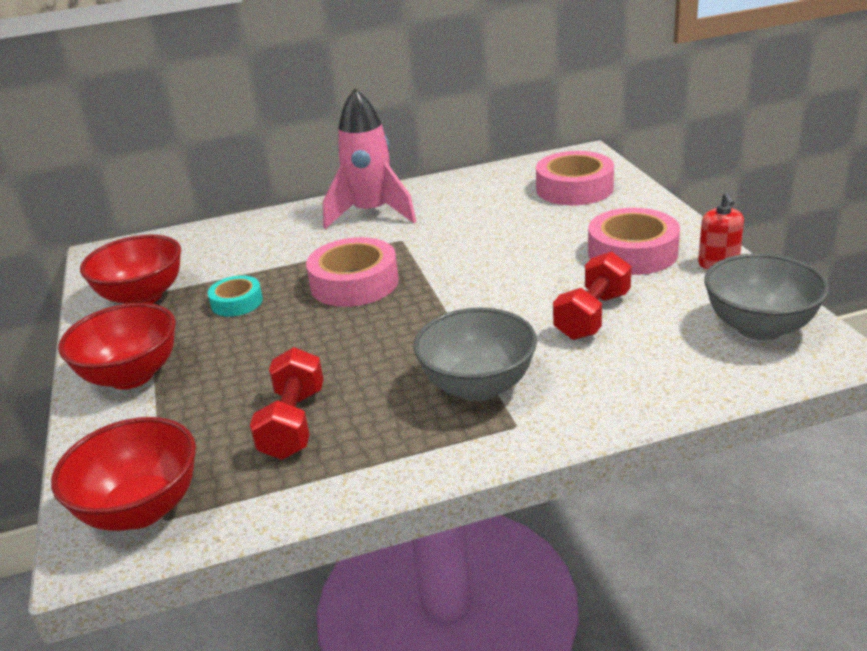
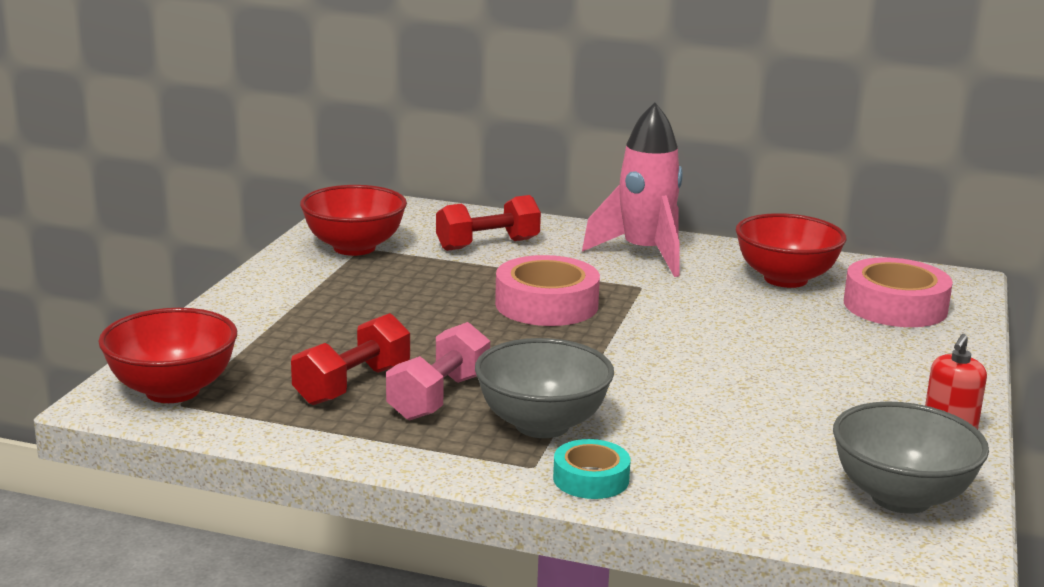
camera: 30 degrees right, 10 degrees down
red bowl [58,303,176,390] -> red bowl moved to [736,213,846,288]
turquoise tape [208,275,263,317] -> turquoise tape moved to [553,439,630,499]
red dumbbell [553,251,632,340] -> red dumbbell moved to [436,195,541,251]
pink tape [588,208,680,275] -> none
none -> pink dumbbell [386,322,490,421]

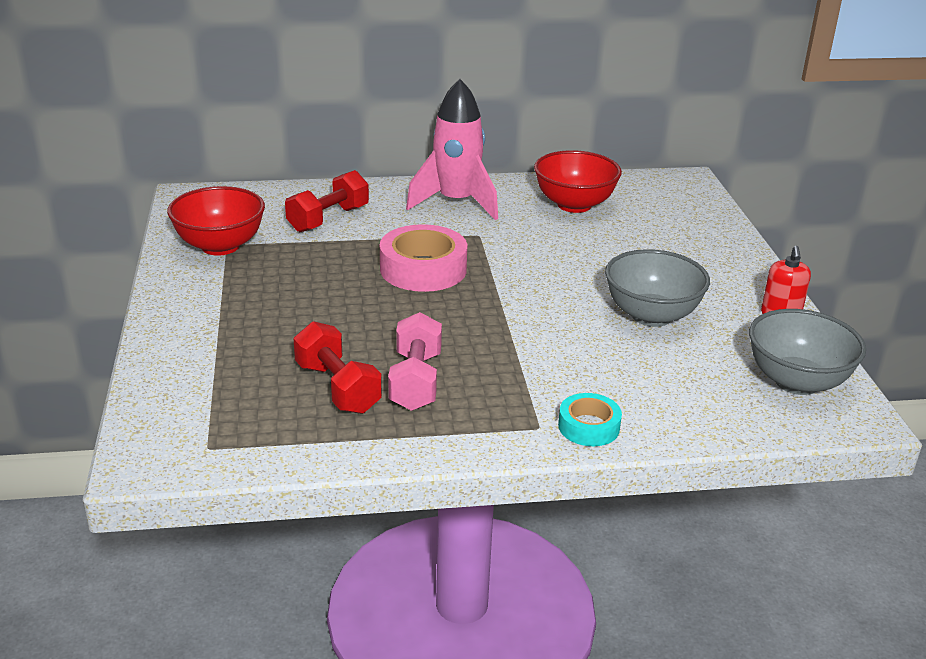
camera: 25 degrees left, 10 degrees up
red bowl [98,308,237,403] -> none
red dumbbell [291,313,410,405] -> red dumbbell turned 45 degrees counterclockwise [294,321,382,414]
grey bowl [475,338,614,438] -> grey bowl moved to [605,249,710,327]
pink tape [844,257,953,327] -> none

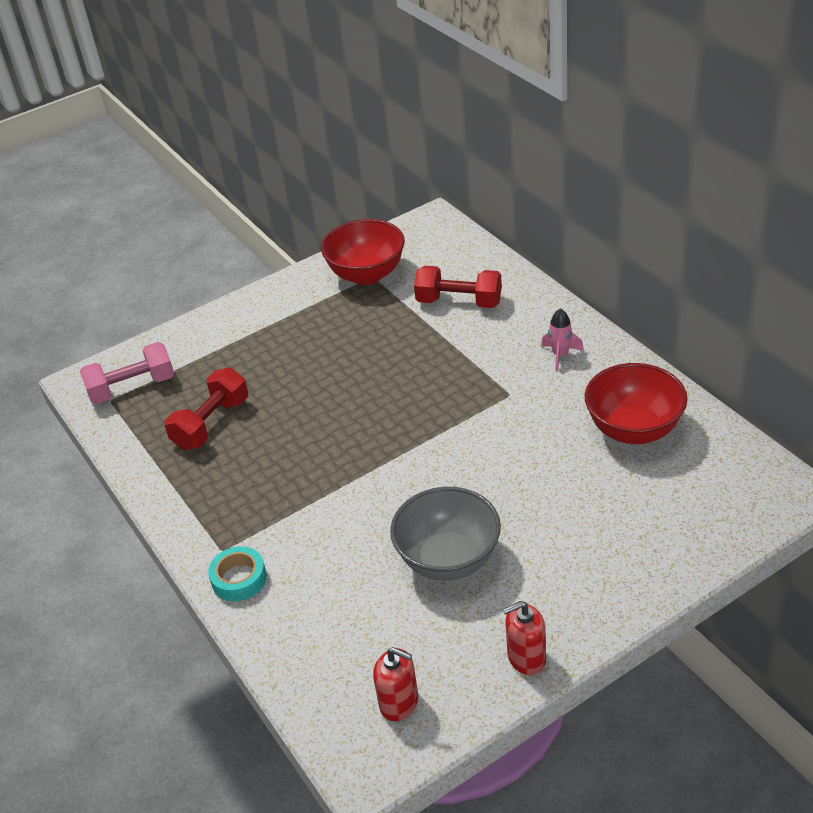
camera: 70 degrees right, 10 degrees up
pink tape [380,224,467,292] -> none
pink dumbbell [388,312,442,411] -> pink dumbbell moved to [80,342,174,404]
pink rocket [406,79,498,220] -> pink rocket [541,308,584,372], size x0.44
grey bowl [749,309,866,395] -> red soap dispenser [373,647,418,721]

